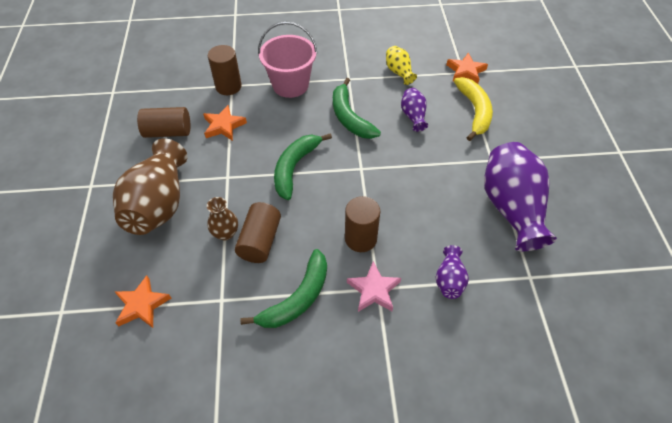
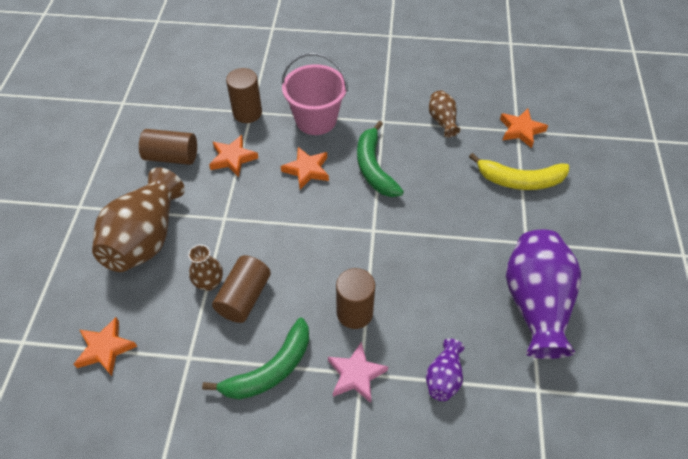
camera: 10 degrees right, 0 degrees up
green banana [274,133,332,200] -> none
yellow vase [386,46,417,85] -> brown vase [429,90,461,137]
purple vase [401,88,428,132] -> none
yellow banana [454,77,493,141] -> yellow banana turned 90 degrees clockwise [469,153,569,190]
none -> orange star [281,147,329,190]

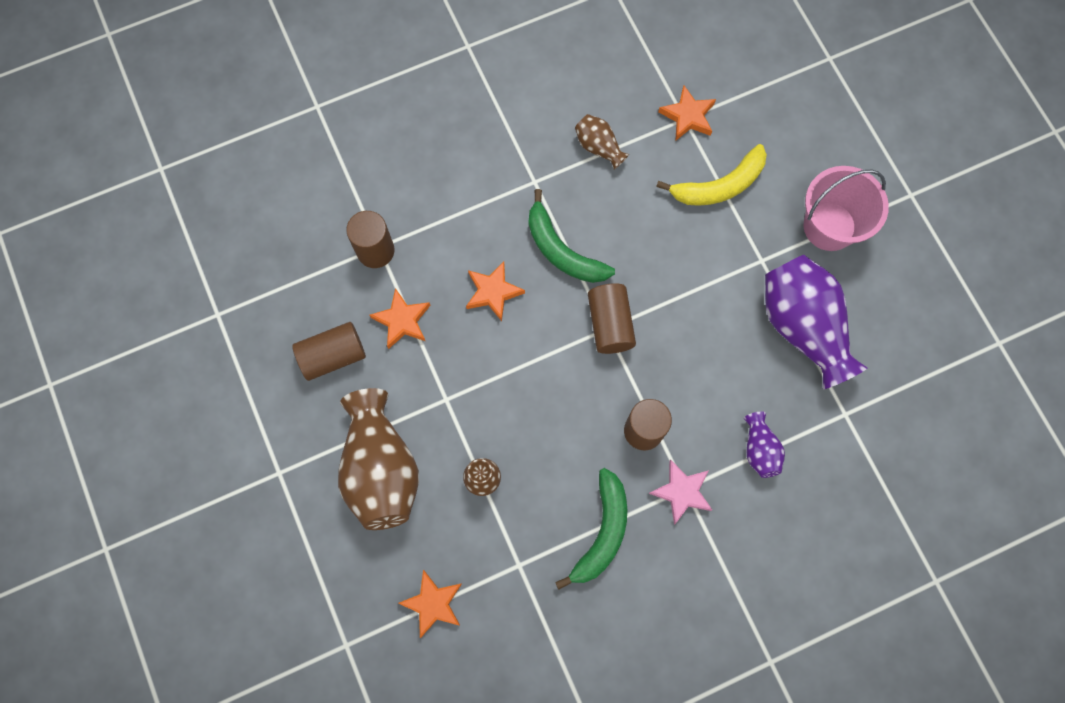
camera: 30 degrees left, 20 degrees up
brown cylinder [212,255,271,323] -> brown cylinder moved to [588,283,636,354]
pink bucket [281,53,348,135] -> pink bucket moved to [804,166,889,251]

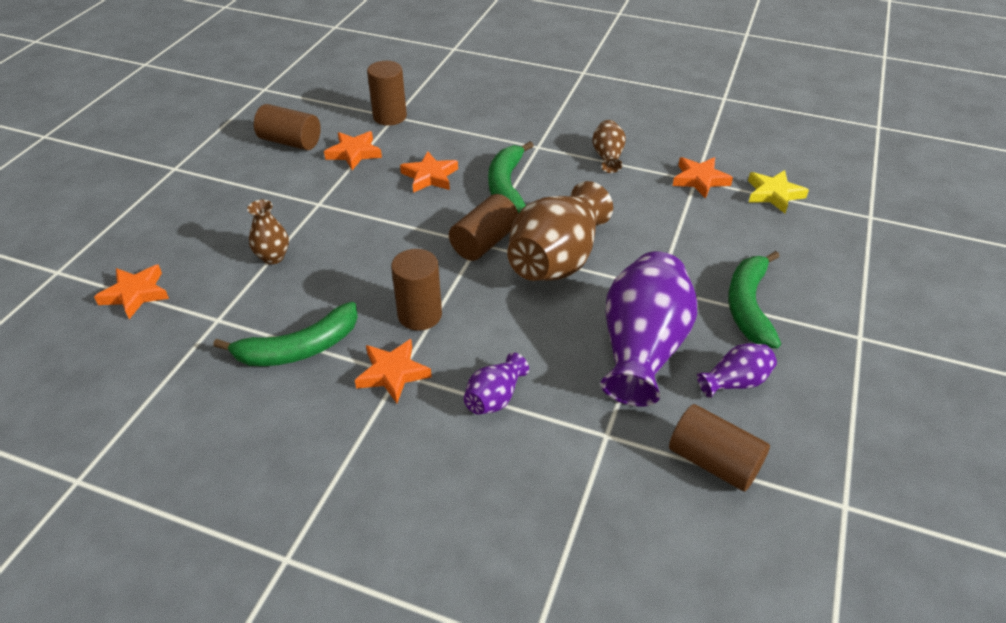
camera: 45 degrees right, 30 degrees down
brown vase [338,388,419,530] -> brown vase moved to [507,181,613,281]
pink star [649,460,712,525] -> orange star [355,339,432,403]
yellow banana [656,144,767,206] -> none
pink bucket [804,166,889,251] -> green banana [728,251,781,349]
none -> brown cylinder [669,404,770,491]
none -> purple vase [697,343,777,398]
none -> yellow star [748,170,809,213]

